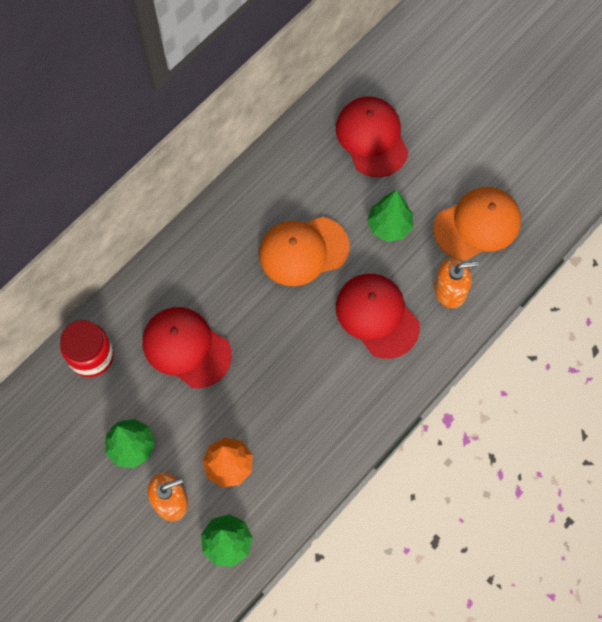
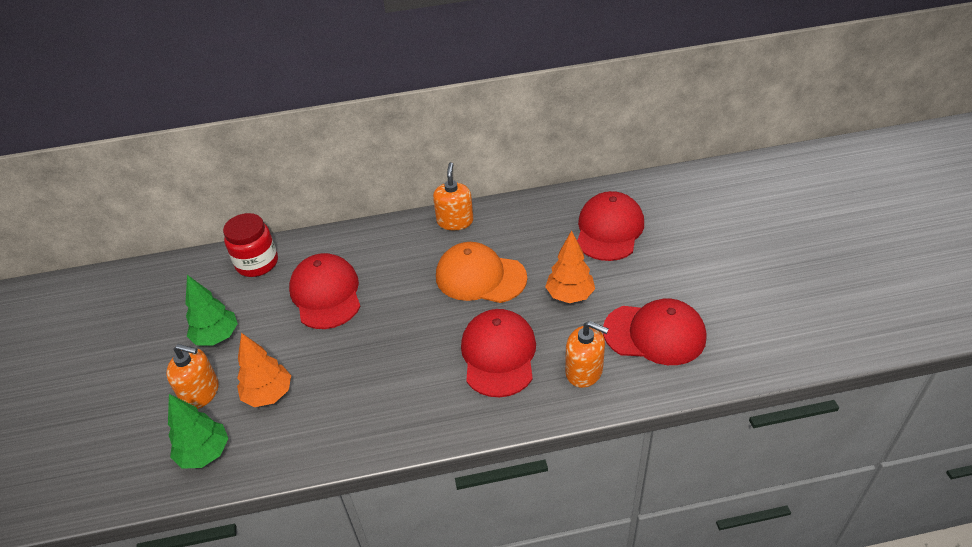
camera: 40 degrees right, 25 degrees down
green tree [367,190,413,242] -> orange tree [545,230,595,303]
orange cap [433,187,521,260] -> red cap [603,298,706,365]
none -> orange soap dispenser [433,162,474,230]

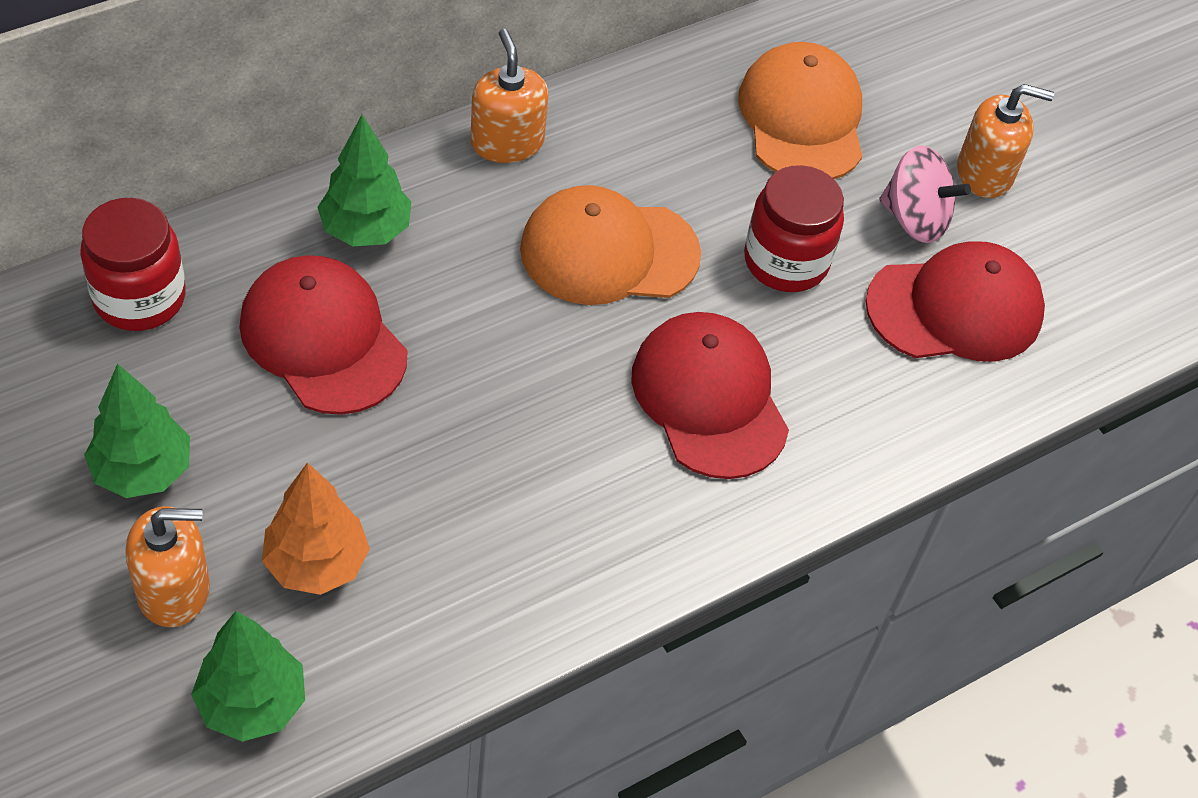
camera: 30 degrees left, 10 degrees up
orange tree [545,230,595,303] -> red jar [744,165,844,292]
orange soap dispenser [565,321,609,388] -> orange soap dispenser moved to [957,84,1054,198]
red cap [577,191,644,261] -> orange cap [738,42,862,179]
none -> green tree [317,115,411,246]
none -> pink spinning top [879,145,971,243]

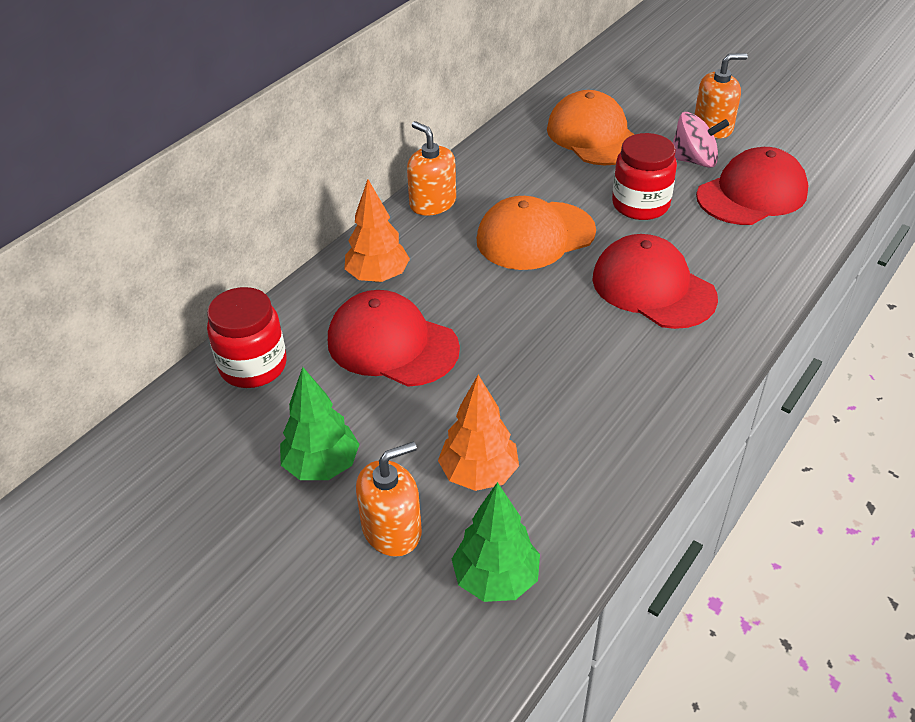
camera: 15 degrees left, 10 degrees down
green tree [317,115,411,246] -> orange tree [345,179,410,282]

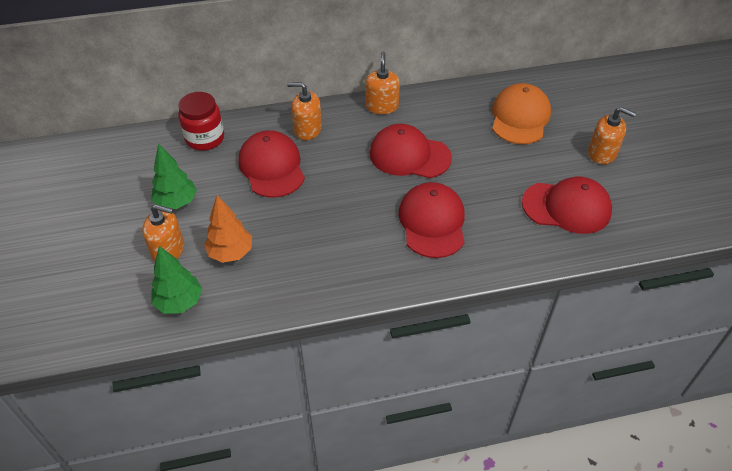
camera: 40 degrees right, 5 degrees up
orange tree [345,179,410,282] -> orange soap dispenser [287,82,322,140]
orange cap [477,196,596,270] -> red cap [370,124,452,178]
red jar [612,133,677,220] -> none
pink spinning top [673,112,729,168] -> none

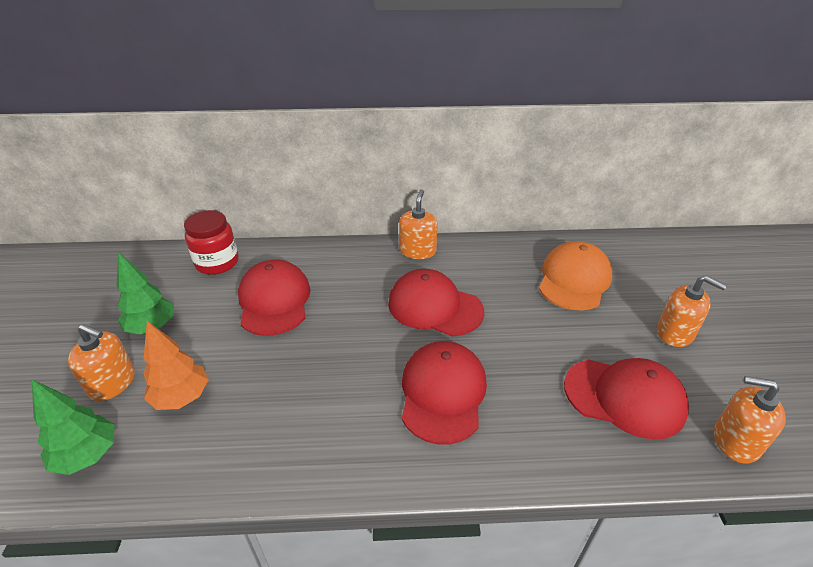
camera: 10 degrees right, 10 degrees down
orange soap dispenser [287,82,322,140] -> orange soap dispenser moved to [714,376,786,464]

